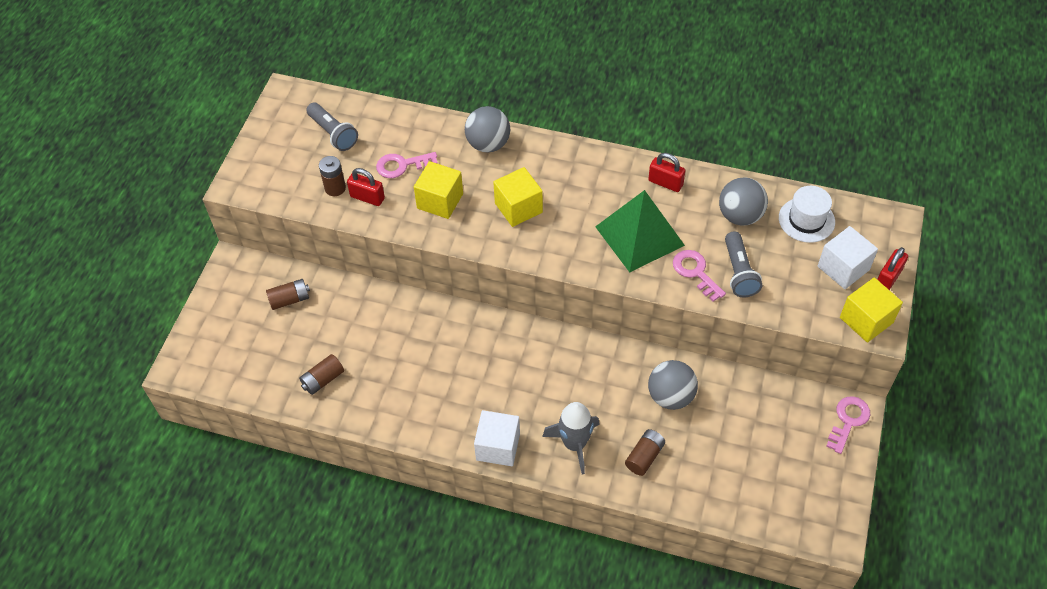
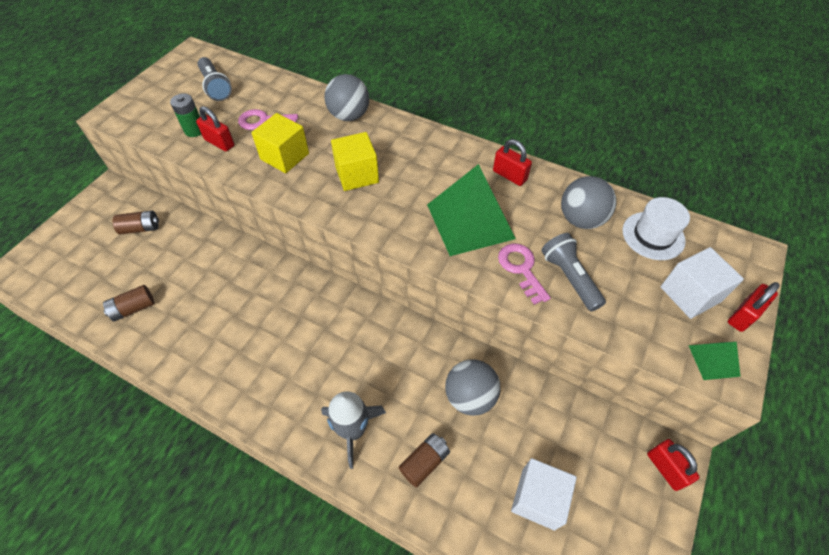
camera: 10 degrees right, 0 degrees up
brown battery [319,156,346,196] -> green battery [170,93,201,137]
white cube [474,410,520,466] -> white cube moved to [511,458,577,530]
grey flashlight [725,231,762,297] -> grey flashlight turned 150 degrees clockwise [541,233,606,311]
pink key [826,396,870,454] -> red padlock [647,439,700,491]
yellow cube [840,277,903,342] -> green pyramid [688,342,741,380]

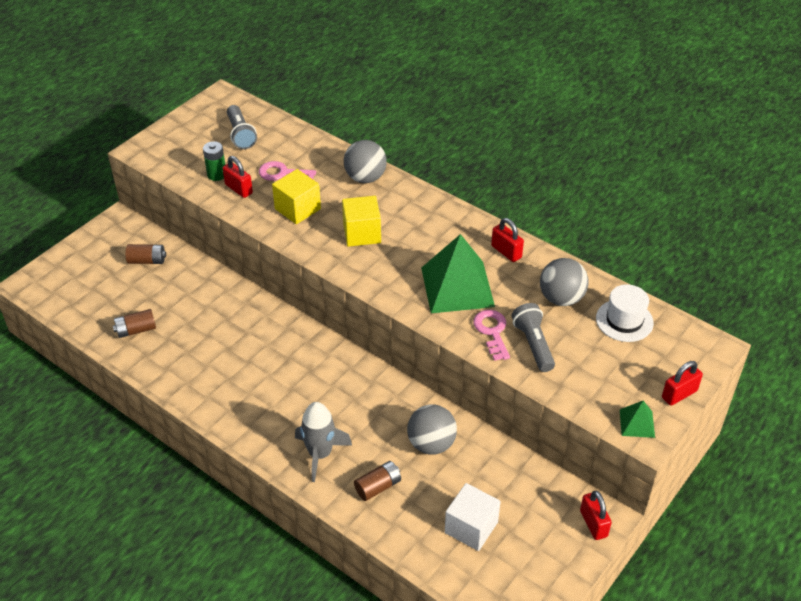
camera: 10 degrees right, 10 degrees down
white cube [661,247,744,319] -> none

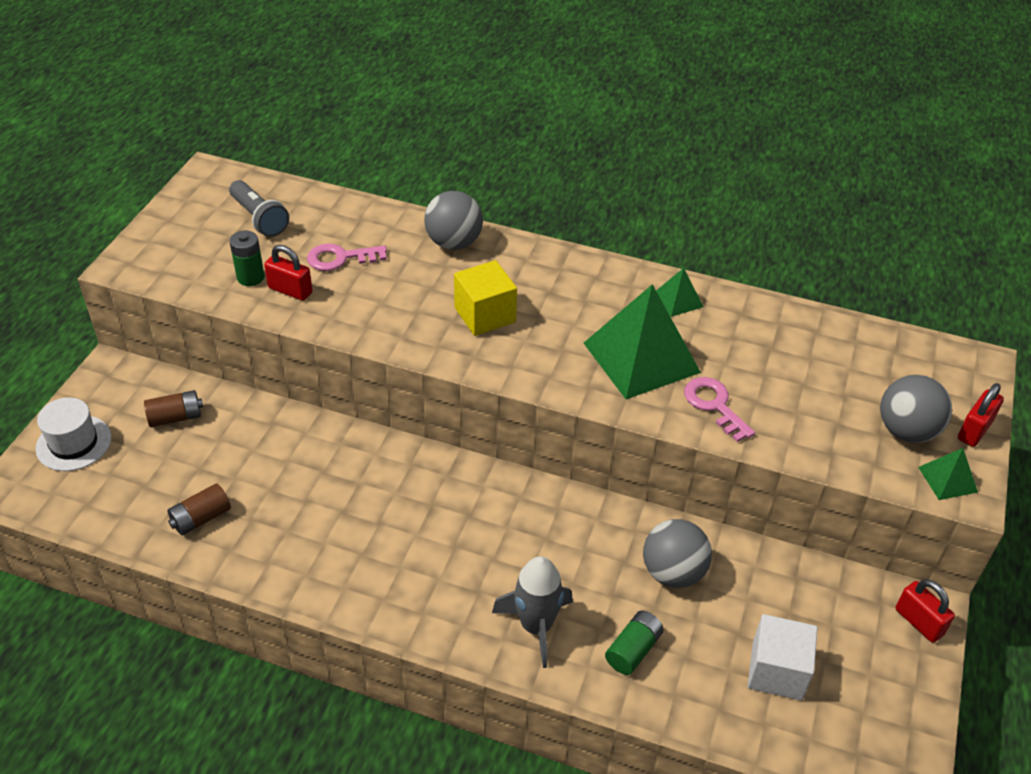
camera: 20 degrees left, 0 degrees up
yellow cube [272,169,321,224] -> none
brown battery [354,461,401,501] -> green battery [605,611,664,675]
red padlock [491,218,524,262] -> green pyramid [656,268,704,317]
grey flashlight [511,303,555,372] -> none
grey ball [540,258,589,306] -> grey ball moved to [880,375,952,443]
white hat [596,284,654,342] -> white hat moved to [36,397,111,471]

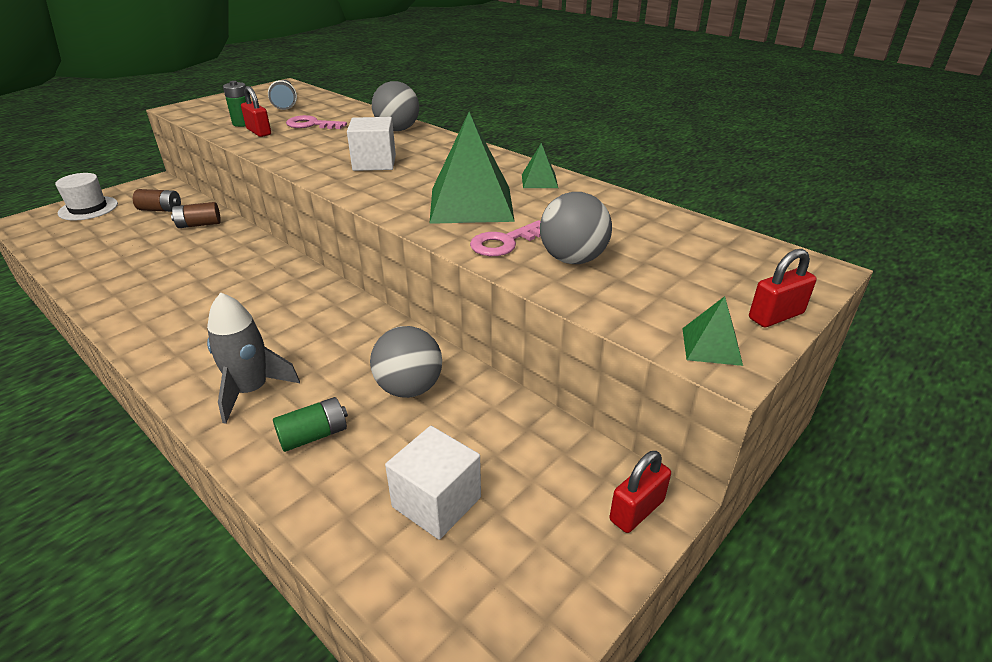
camera: 25 degrees right, 10 degrees down
brown battery [167,484,231,535] -> brown battery moved to [171,202,221,228]
yellow cube [454,260,517,336] -> white cube [347,117,396,171]
pink key [684,377,755,442] -> pink key turned 120 degrees counterclockwise [470,220,541,256]
grey ball [880,375,952,443] -> grey ball moved to [540,192,612,264]
red padlock [896,579,955,643] -> red padlock turned 60 degrees clockwise [610,451,671,533]

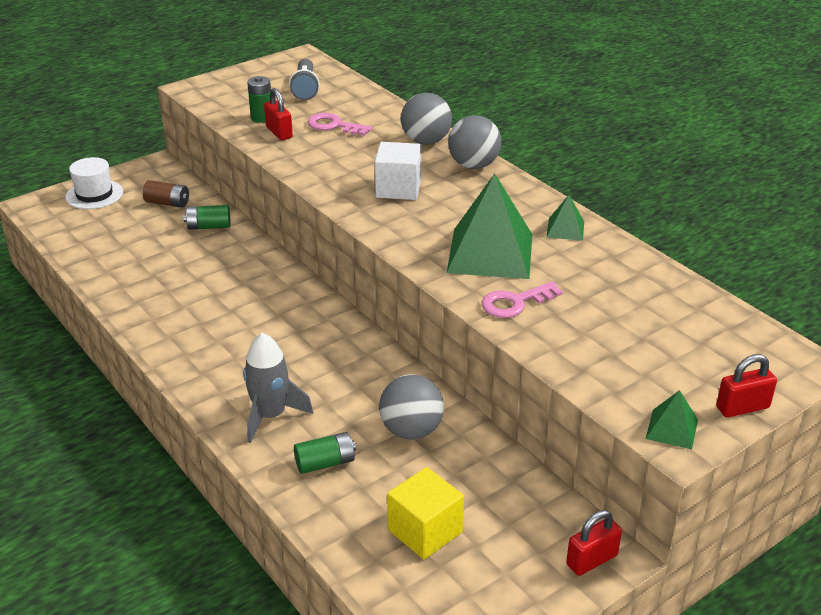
camera: 10 degrees right, 0 degrees up
brown battery [171,202,221,228] -> green battery [183,205,230,230]
white cube [385,426,481,540] -> yellow cube [387,467,464,560]
grey ball [540,192,612,264] -> grey ball moved to [448,115,501,169]

